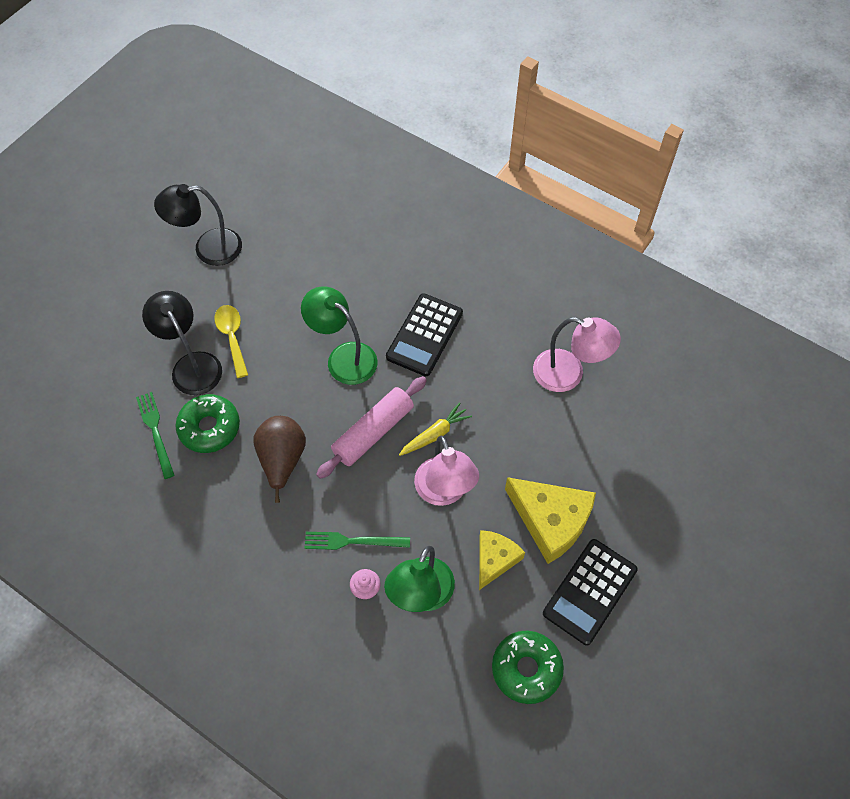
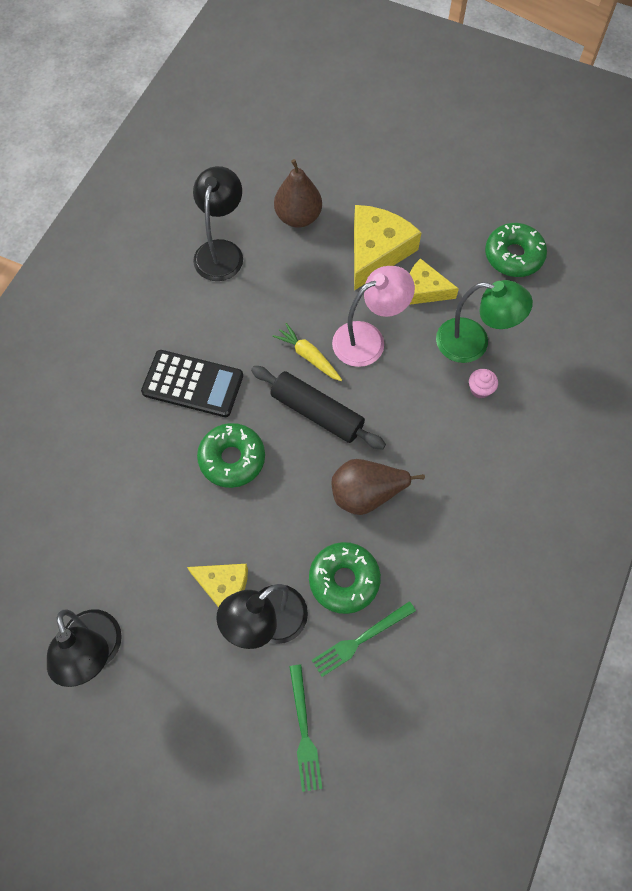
camera: 100 degrees left, 5 degrees up
yellow spoon [214,305,248,378] -> yellow cheese [187,564,248,608]
green lamp [301,286,378,385] -> green donut [197,423,265,488]
green fork [304,532,410,550] -> green fork moved to [289,664,322,792]
pink rolling pin [316,376,427,479] -> black rolling pin [251,366,386,450]
pink lamp [533,317,621,392] -> black lamp [193,166,243,281]
black calculator [543,539,638,645] -> none
none -> brown pear [274,159,322,227]

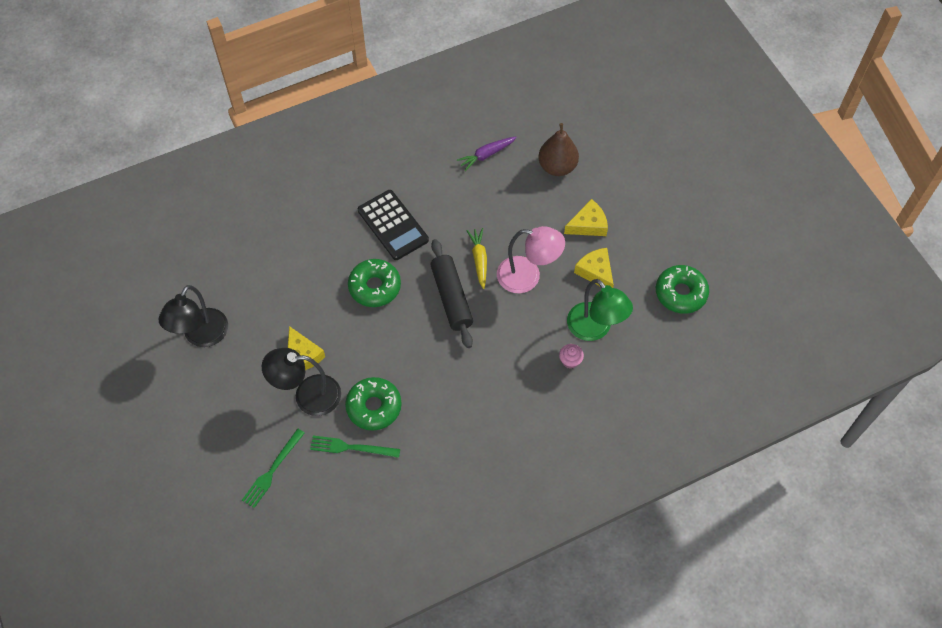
camera: 40 degrees right, 5 degrees down
black lamp [193,166,243,281] -> purple carrot [457,137,517,171]
brown pear [332,459,425,515] -> none
yellow cheese [354,205,422,291] -> yellow cheese [564,199,608,236], size x0.62

